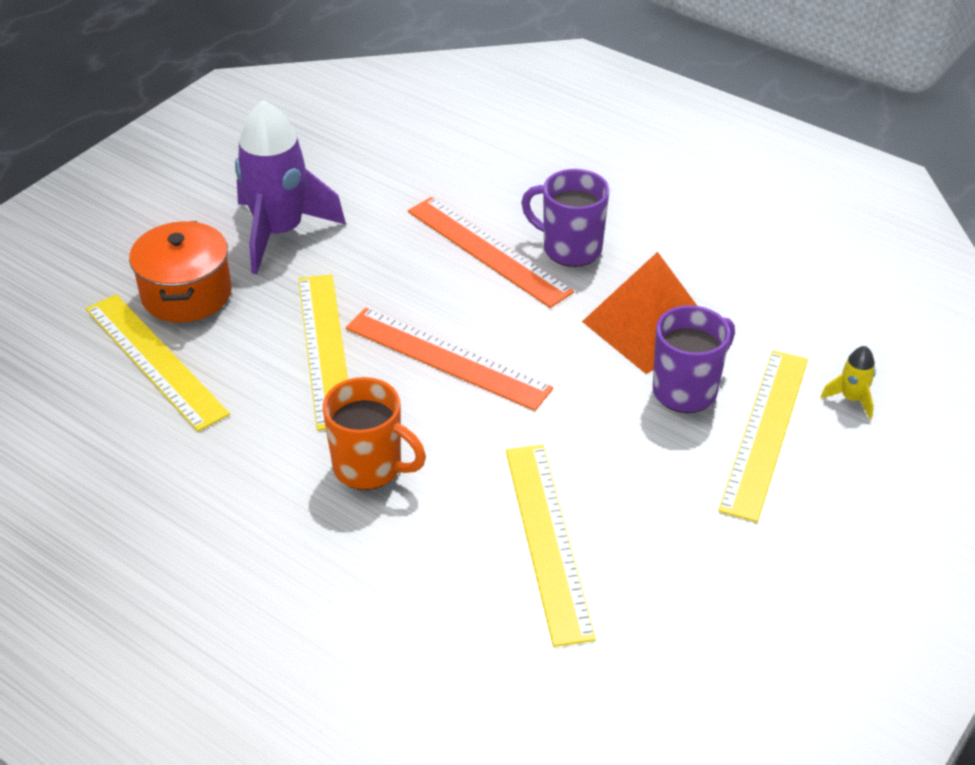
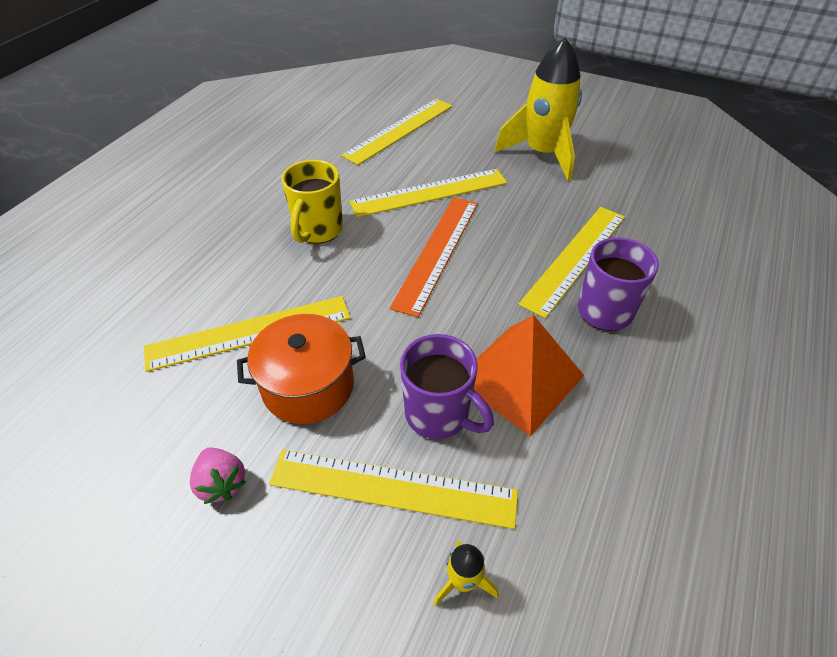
camera: 80 degrees right, 5 degrees up
orange pot [129,221,232,323] -> orange pot moved to [237,314,366,424]
purple rocket [235,100,346,274] -> yellow rocket [495,37,582,181]
orange mug [323,377,426,490] -> yellow mug [281,160,343,244]
orange ruler [408,197,574,308] -> yellow ruler [518,207,625,318]
none -> pink strawberry [190,447,246,504]

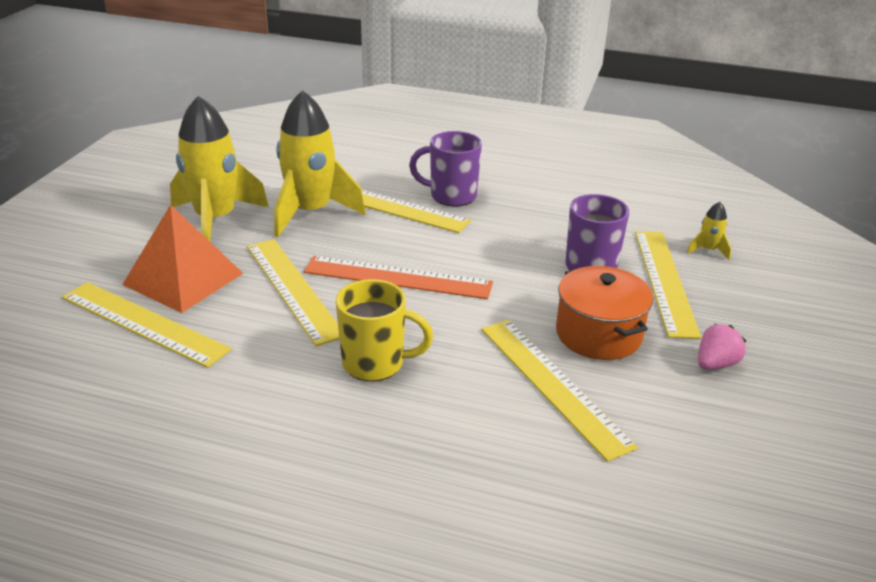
camera: 100 degrees left, 15 degrees down
orange pyramid [474,315,584,436] -> orange pyramid moved to [122,205,243,313]
none -> yellow rocket [274,90,366,237]

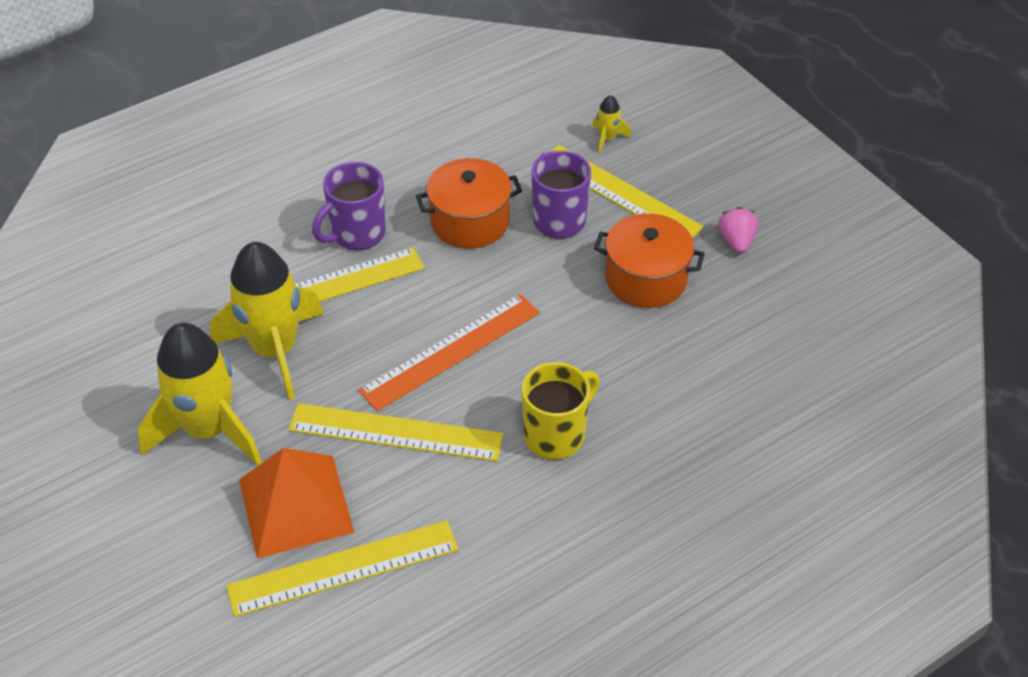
camera: 50 degrees left, 15 degrees up
yellow ruler [481,320,638,462] -> none
none -> orange pot [416,158,522,248]

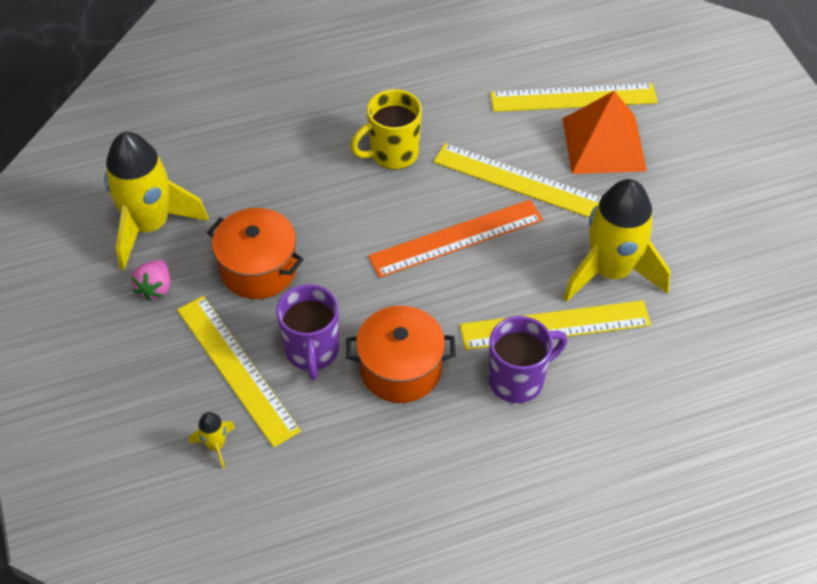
camera: 165 degrees left, 5 degrees up
yellow rocket [137,323,262,466] -> yellow rocket moved to [104,132,209,270]

